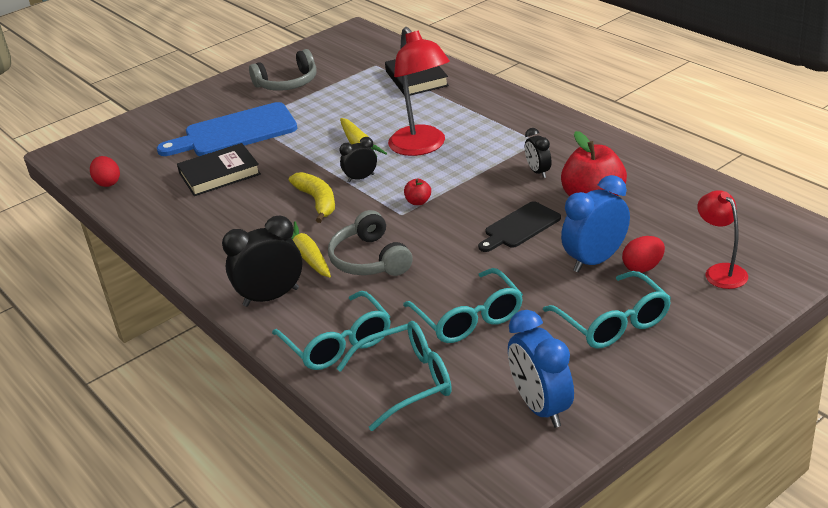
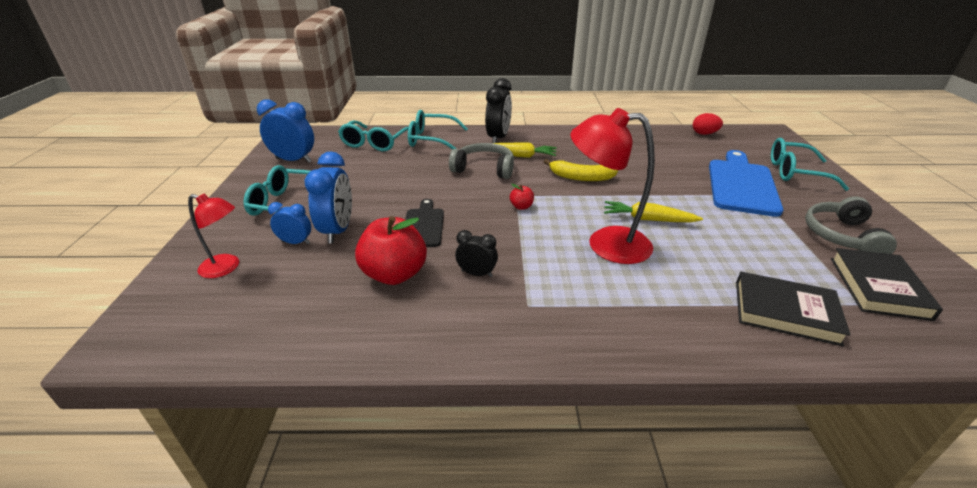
camera: 125 degrees right, 0 degrees up
black book [177,143,261,196] -> black book moved to [831,248,943,321]
black clock [339,137,377,182] -> none
turquoise glasses [403,268,523,343] -> turquoise glasses moved to [771,138,849,191]
red egg [622,236,665,273] -> blue clock [268,202,311,244]

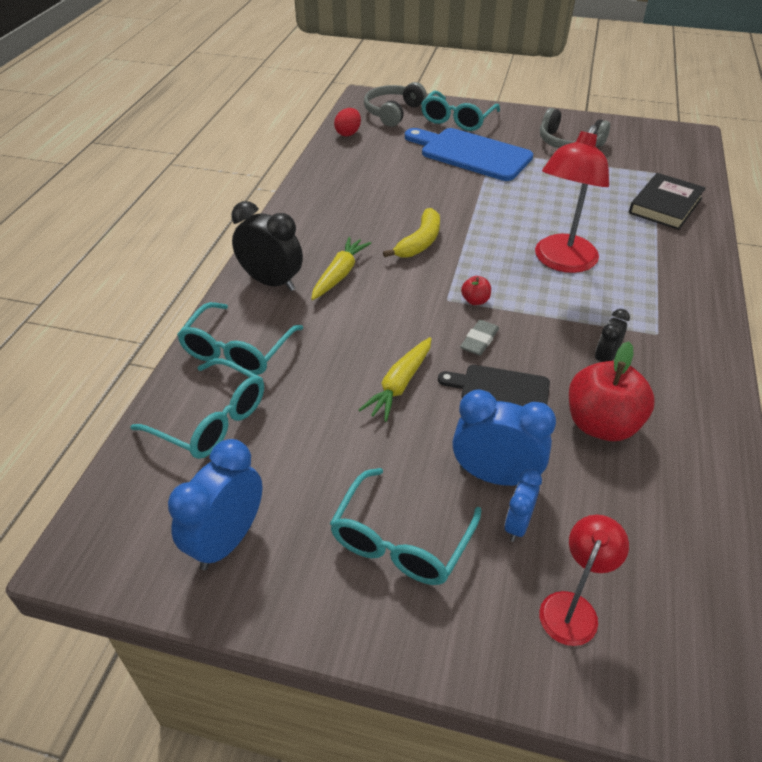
camera: 75 degrees left, 10 degrees up
grey headphones [449,143,514,179] -> grey headphones moved to [364,82,426,127]
yellow carrot [604,201,703,223] -> yellow carrot moved to [359,337,432,422]
black book [831,248,943,321] -> none
none -> grey eraser [460,320,499,355]

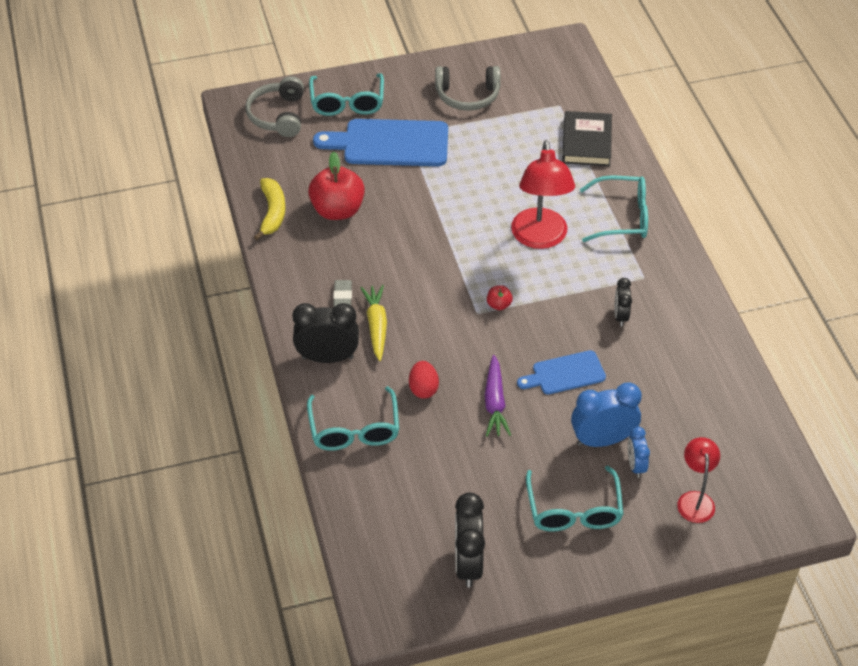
camera: 30 degrees left, 5 degrees up
turquoise glasses [130,358,264,459] -> turquoise glasses moved to [580,175,648,242]
blue clock [168,439,262,570] -> black clock [455,492,485,587]
red egg [334,108,361,136] -> red egg moved to [409,361,439,399]
yellow carrot [359,337,432,422] -> purple carrot [485,355,511,437]
yellow banana [383,208,440,258] -> yellow banana moved to [254,178,286,240]
black cutting board [438,365,550,406] -> blue cutting board [517,350,606,394]
grey eraser [460,320,499,355] -> grey eraser moved to [333,280,352,308]
red apple [569,342,655,441] -> red apple moved to [308,152,365,220]

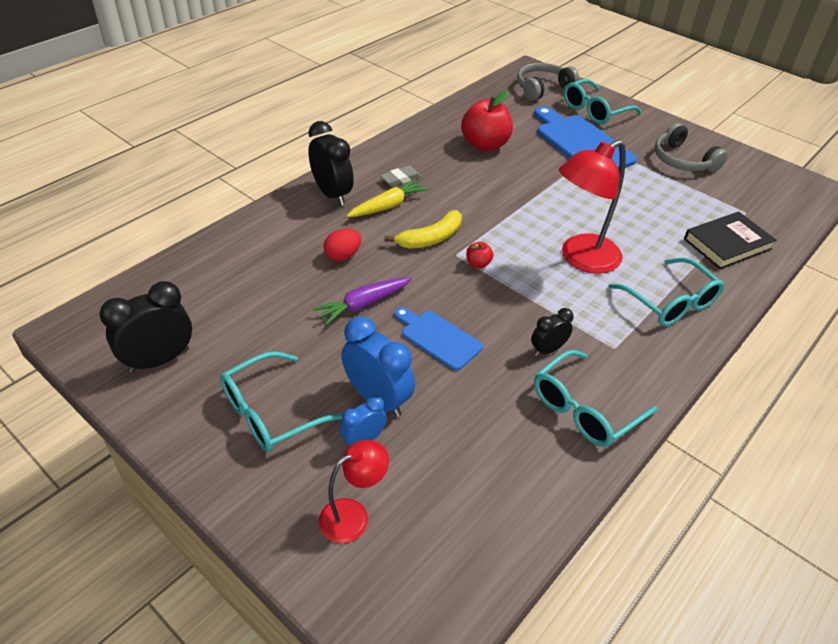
camera: 55 degrees right, 5 degrees down
yellow banana [254,178,286,240] -> yellow banana moved to [384,210,462,249]
turquoise glasses [307,386,399,451] -> turquoise glasses moved to [534,350,657,447]

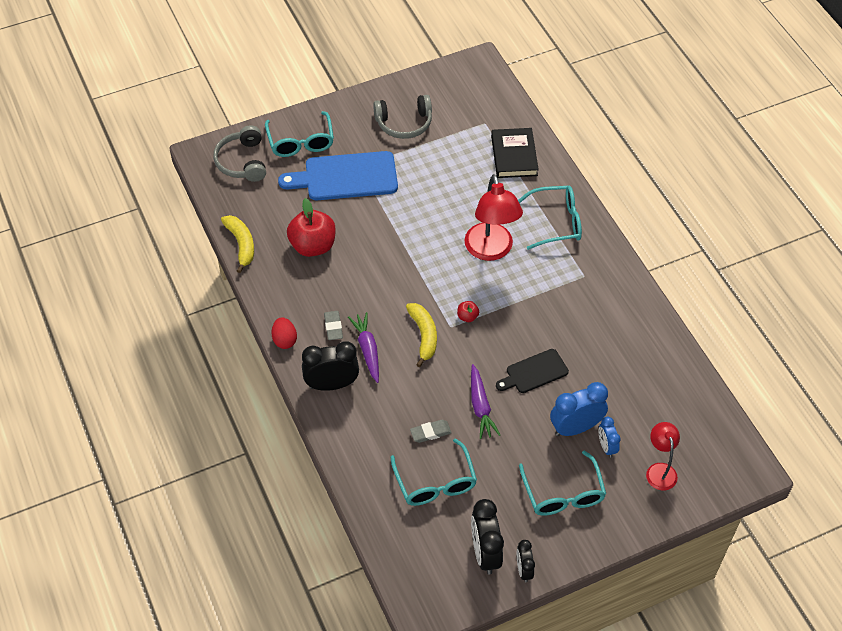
camera: 65 degrees left, 10 degrees up
red egg [324,228,361,261] -> red egg moved to [272,318,297,349]
yellow carrot [347,178,428,217] -> purple carrot [348,312,379,383]
blue cutting board [394,307,483,370] -> black cutting board [496,349,569,393]
black clock [531,308,574,356] -> black clock moved to [517,540,535,582]
turquoise glasses [534,350,657,447] -> turquoise glasses moved to [391,438,477,506]
none -> yellow banana [221,215,254,273]
none -> grey eraser [410,420,452,443]

